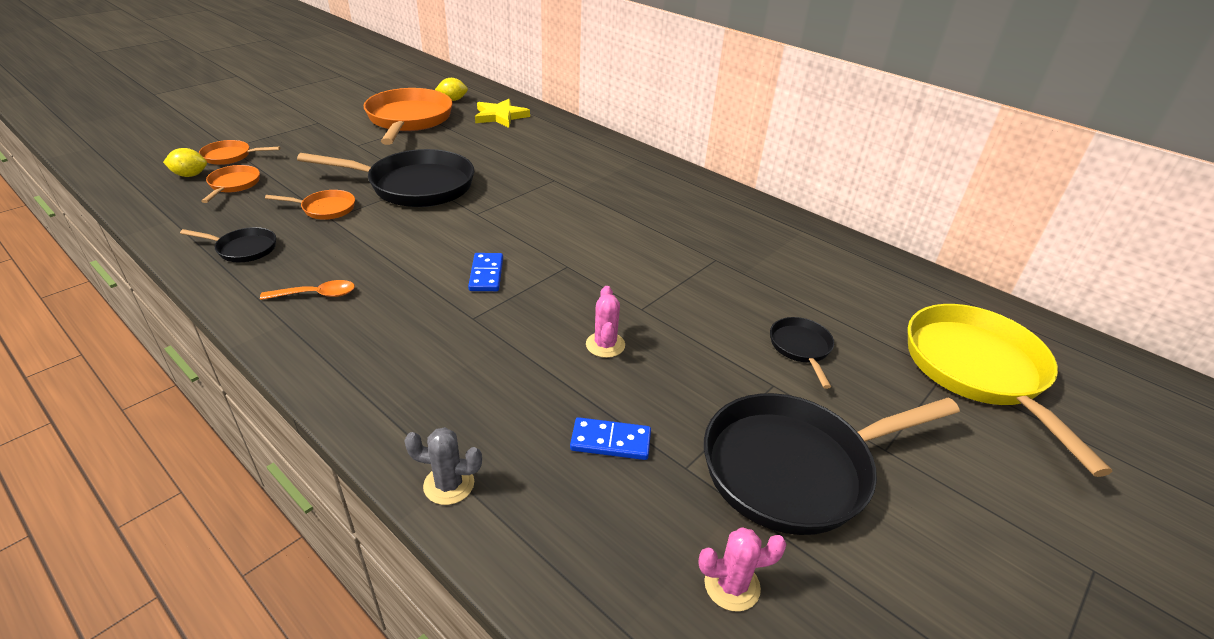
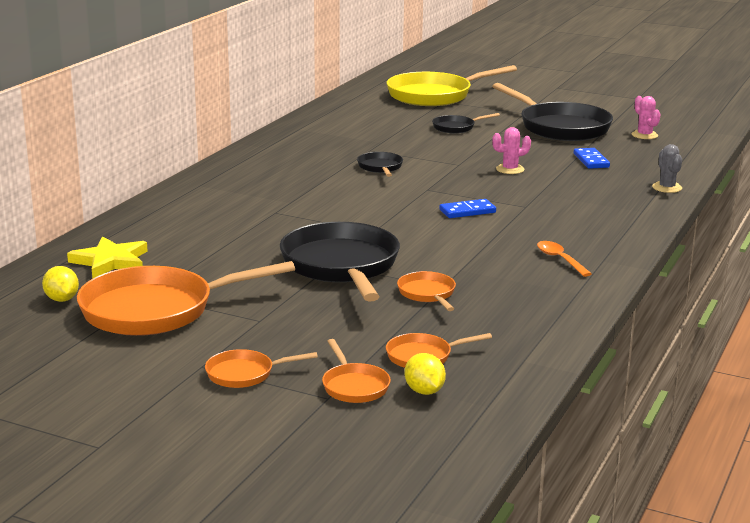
camera: 105 degrees left, 15 degrees down
black pan [180,227,276,262] -> black pan moved to [357,152,403,177]
none -> orange pan [205,349,318,388]

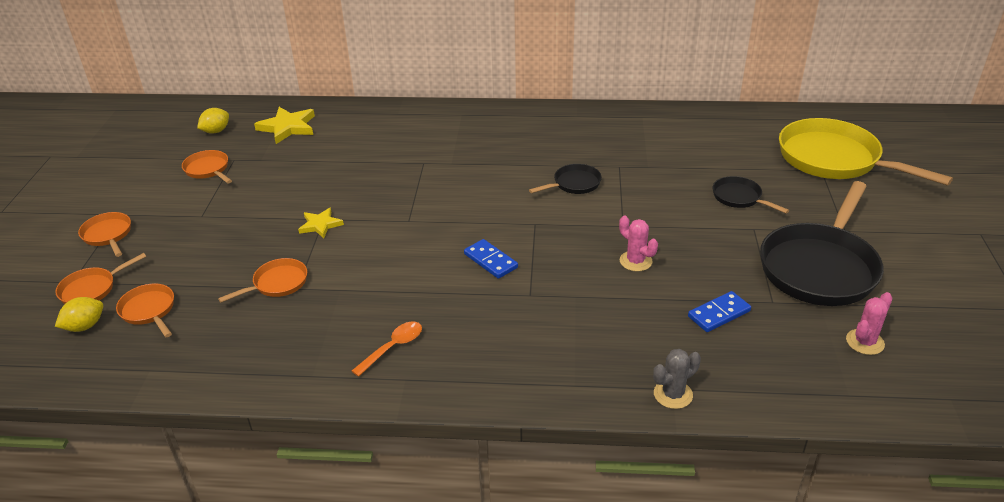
camera: 70 degrees right, 15 degrees up
orange pan [77,261,295,336] -> orange pan [182,150,232,184], size x0.47
black pan [280,222,400,302] -> yellow star [298,208,344,238]

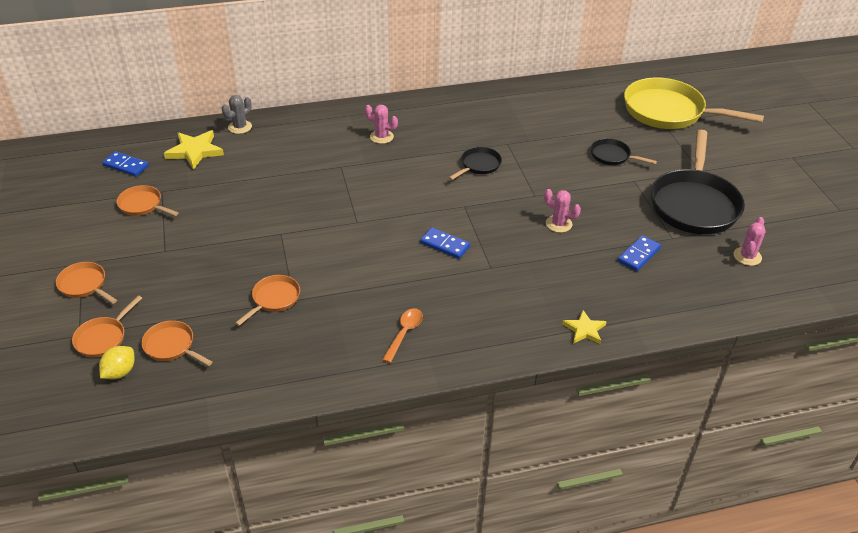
camera: 20 degrees left, 5 degrees up
yellow lemon [197,108,229,134] -> blue domino [102,151,149,177]
yellow star [298,208,344,238] -> yellow star moved to [562,310,607,344]
grey cactus [653,349,701,409] -> grey cactus moved to [222,95,252,134]
none -> pink cactus [365,105,398,144]

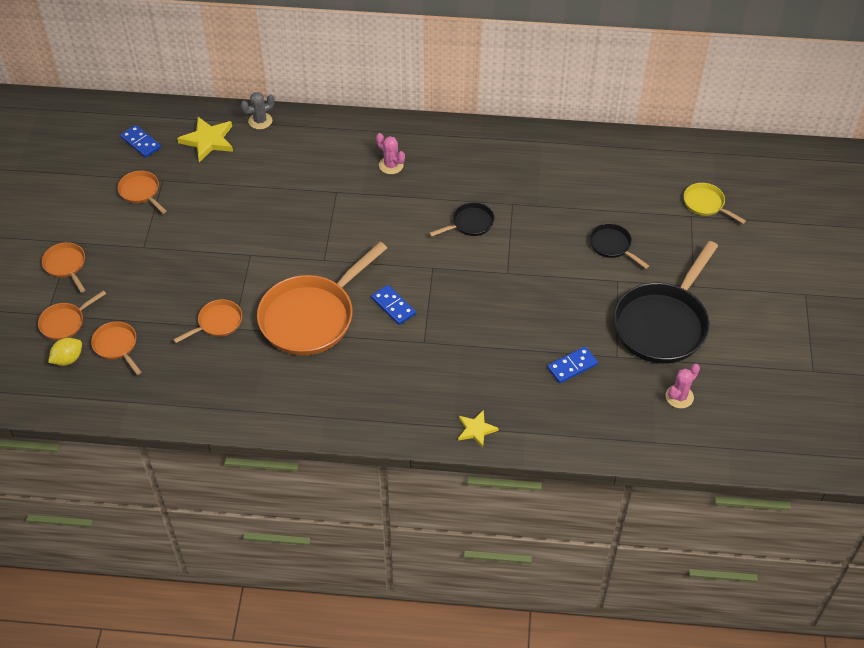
camera: 20 degrees right, 10 degrees up
orange spoon [382,308,423,363] -> none
pink cactus [544,189,581,233] -> none
yellow pan [624,77,764,129] -> yellow pan [684,183,746,224], size x0.47
none -> orange pan [257,242,387,355]

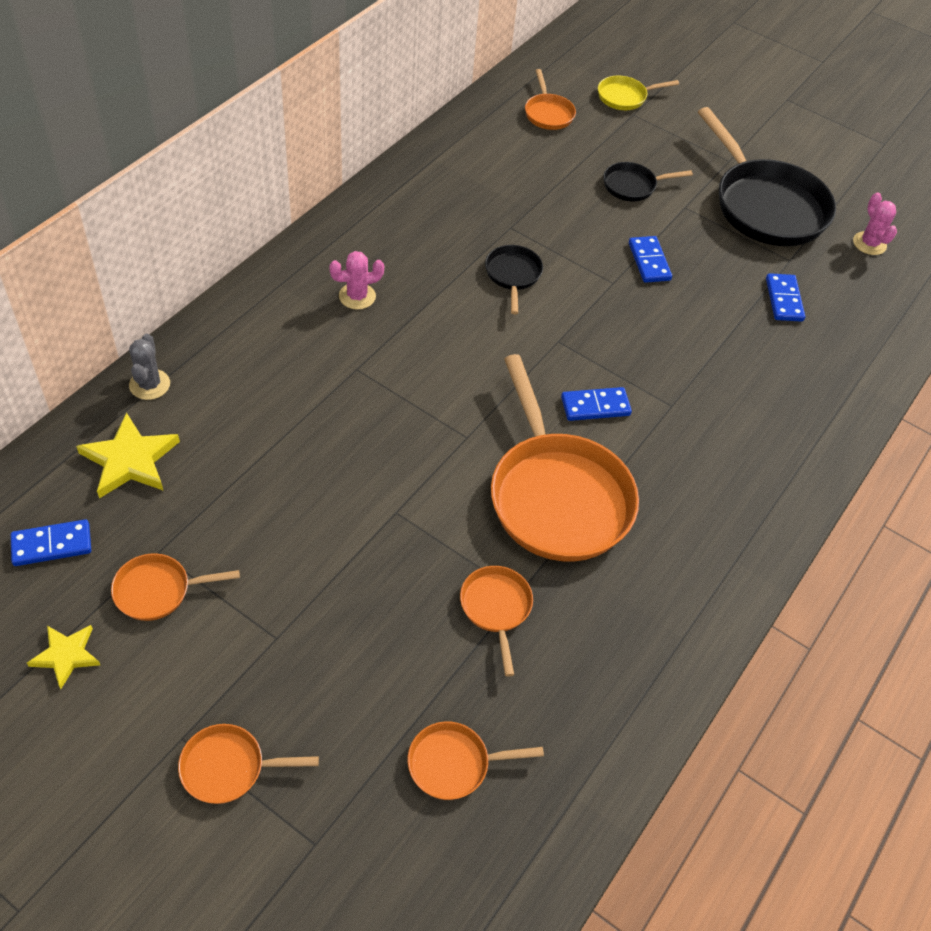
camera: 65 degrees left, 0 degrees up
orange pan [38,290,106,340] -> orange pan moved to [525,69,576,130]
yellow lemon [48,338,82,366] -> none
yellow star [458,410,499,448] -> yellow star moved to [27,625,100,689]
none -> blue domino [629,236,672,283]

